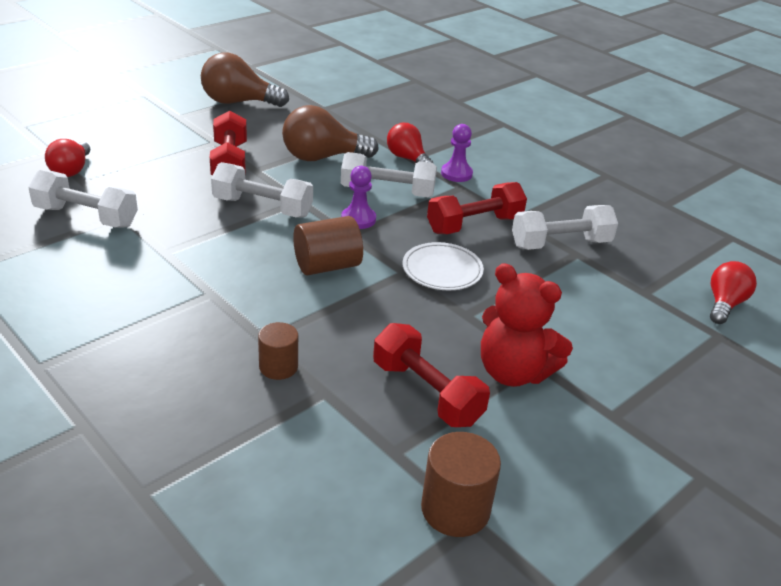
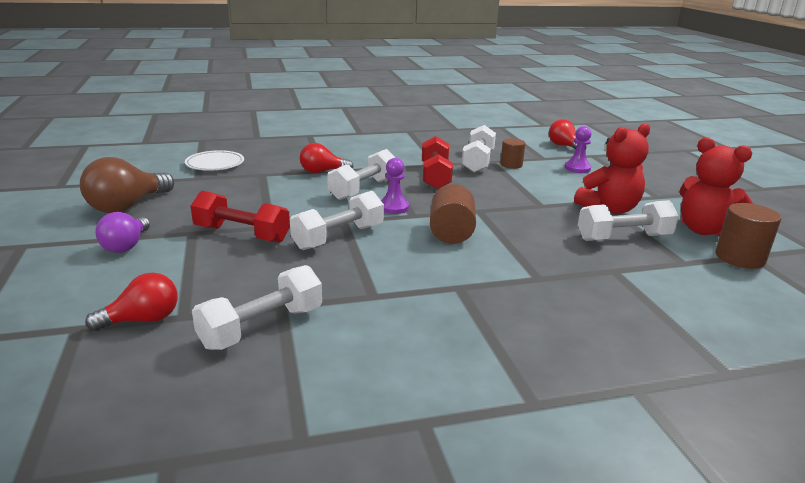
camera: 60 degrees left, 10 degrees down
red light bulb [45,139,90,177] -> red light bulb turned 60 degrees counterclockwise [85,273,178,331]
brown cylinder [258,322,298,380] -> brown cylinder moved to [500,138,525,169]
brown light bulb [282,105,379,161] -> none
red dumbbell [373,323,490,427] -> white dumbbell [578,200,679,241]
white plate [403,242,484,290] -> white plate moved to [185,150,244,171]
purple pawn [441,124,473,182] -> purple pawn moved to [565,126,592,173]
none -> purple light bulb [95,212,150,253]
none -> red teddy bear [679,137,754,236]

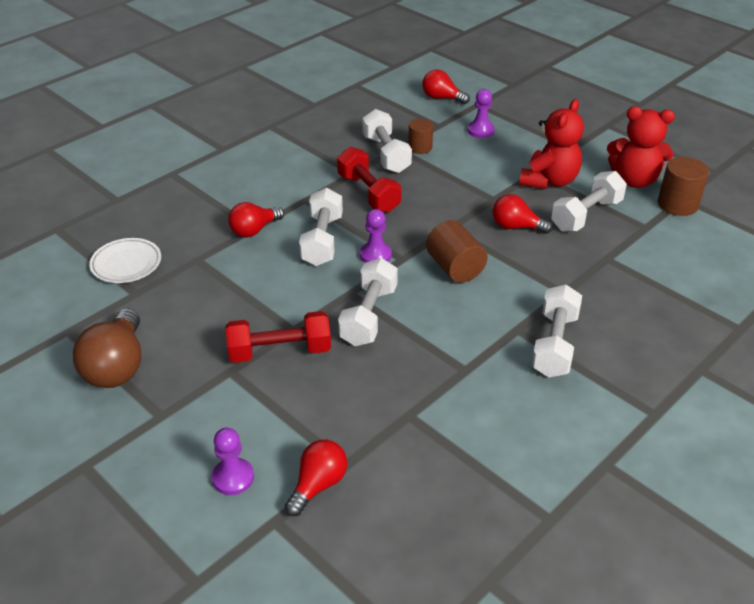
camera: 30 degrees left, 15 degrees up
purple light bulb [95,212,150,253] -> none
white dumbbell [192,265,322,350] -> white dumbbell moved to [531,284,582,377]
none -> purple pawn [212,428,254,495]
none -> red light bulb [493,194,553,234]

